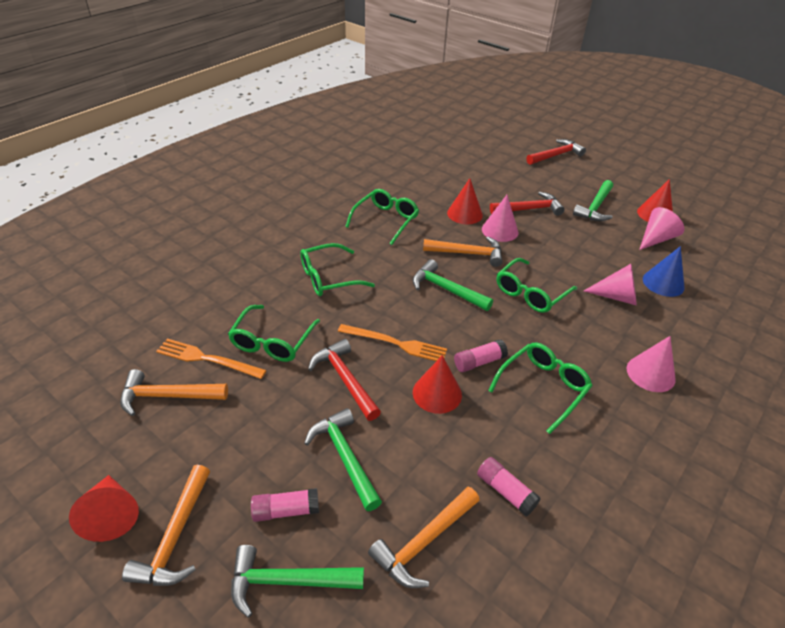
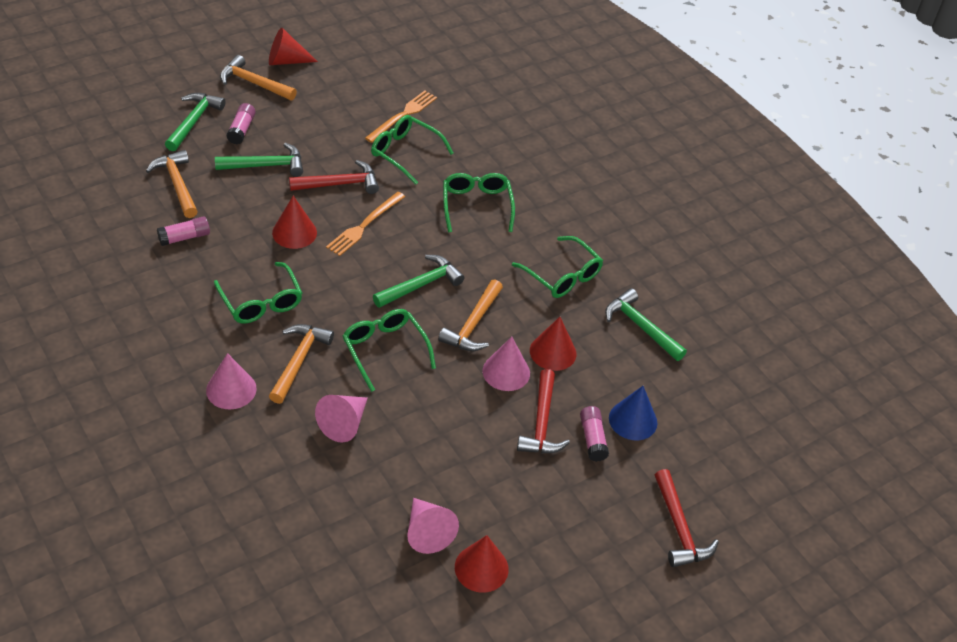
camera: 105 degrees right, 5 degrees up
orange hammer [120,369,228,416] -> orange hammer moved to [269,324,334,404]
pink glue stick [454,339,508,372] -> pink glue stick moved to [580,406,609,462]
green hammer [573,180,613,221] -> green hammer moved to [605,288,687,361]
blue cone [643,246,685,297] -> blue cone moved to [609,386,657,440]

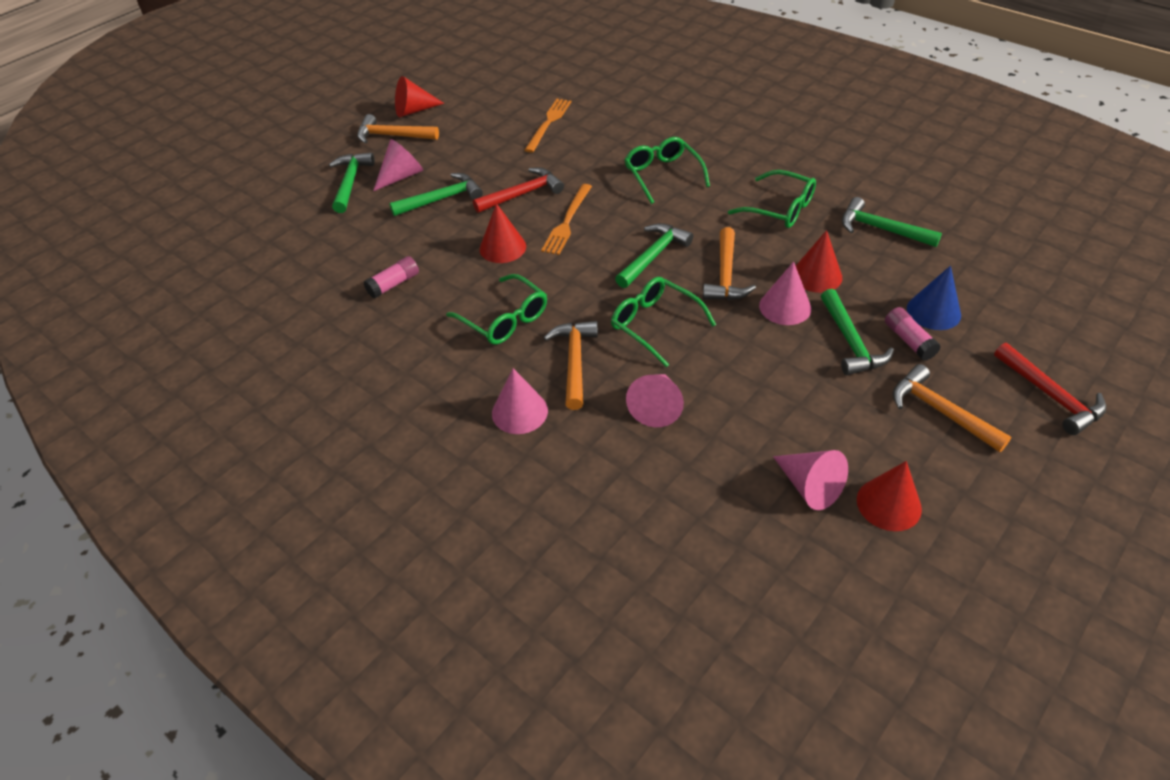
camera: 10 degrees left, 0 degrees up
orange hammer [146,150,198,218] -> orange hammer moved to [893,364,1011,452]
pink glue stick [226,103,256,144] -> pink cone [373,139,423,191]
green glasses [371,115,453,185] -> none
red hammer [517,369,570,453] -> green hammer [821,289,894,375]

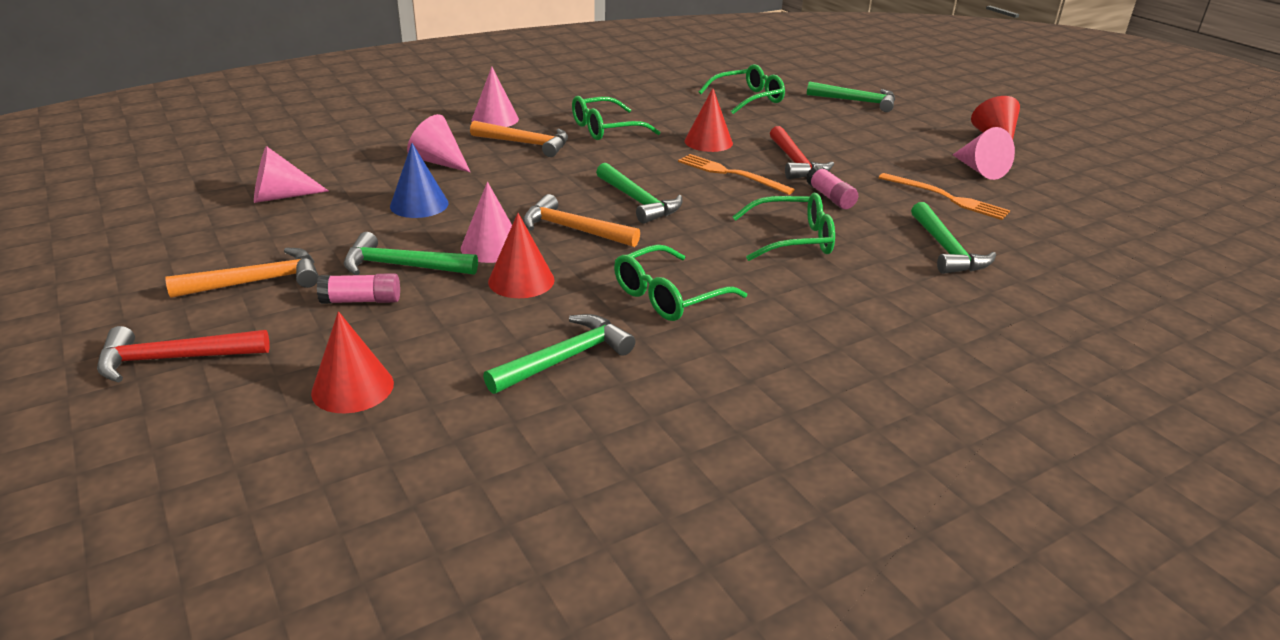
camera: 105 degrees right, 15 degrees down
orange hammer [357,114,439,144] -> none
pink glue stick [364,256,419,299] -> pink glue stick moved to [806,165,858,209]
pink cone [373,139,423,191] -> pink cone moved to [953,127,1015,180]
green hammer [389,173,483,216] -> green hammer moved to [911,202,996,274]
green glasses [611,277,716,367] -> green glasses moved to [699,64,785,114]
red cone [857,461,922,531] -> red cone moved to [311,311,394,413]
blue cone [907,266,961,330] -> blue cone moved to [390,143,449,218]

